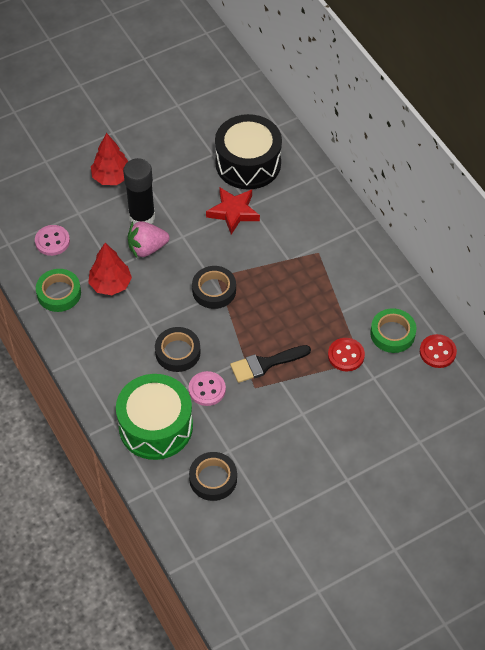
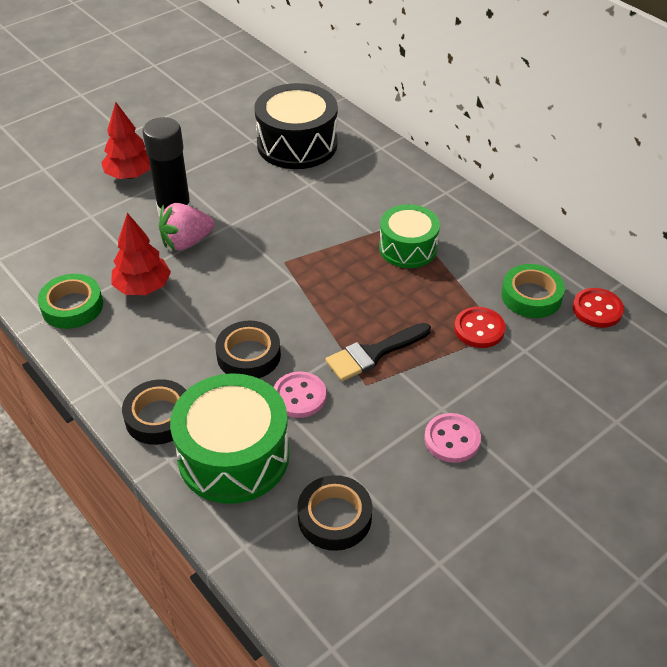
camera: 10 degrees left, 10 degrees down
pink button [35,225,70,256] -> pink button moved to [424,413,481,463]
black tape [192,266,236,309] -> black tape moved to [122,379,187,445]
red star [206,187,260,235] -> none
none -> green drum [379,204,440,268]

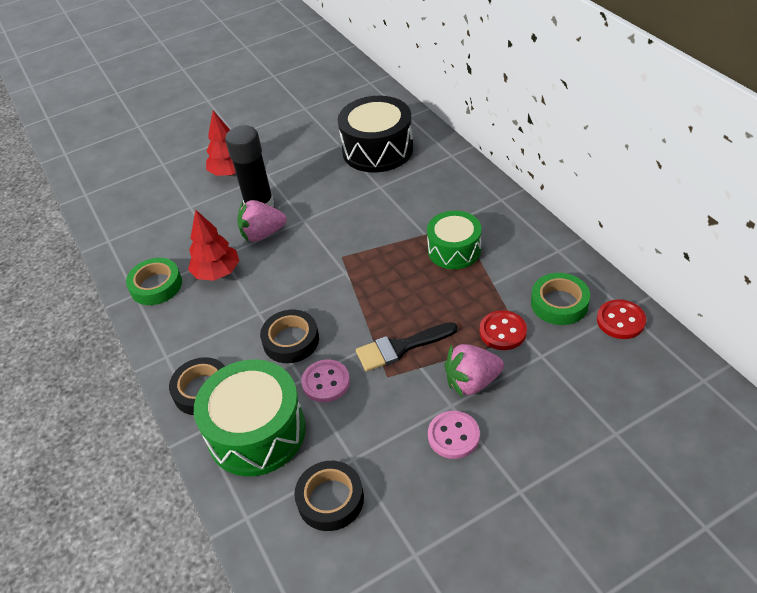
camera: 15 degrees right, 0 degrees up
none -> pink strawberry [444,344,504,398]

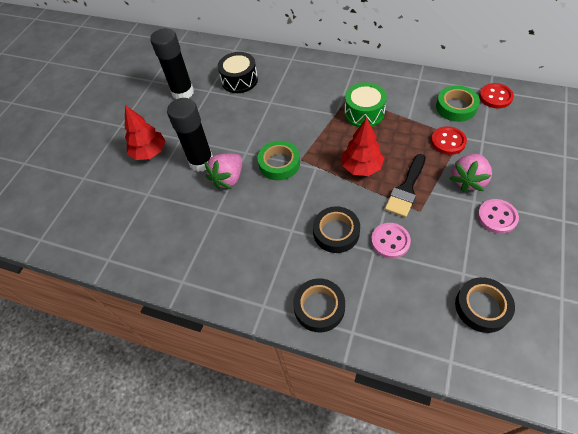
camera: 40 degrees left, 10 degrees up
green tape [126,258,182,305] -> green tape moved to [258,141,300,180]
red tree [188,210,239,281] -> red tree moved to [342,118,384,176]
green drum [194,359,306,476] -> none
black drum [338,96,413,172] -> black drum [218,52,258,93], size x0.64
none -> black glue stick [150,28,194,99]

